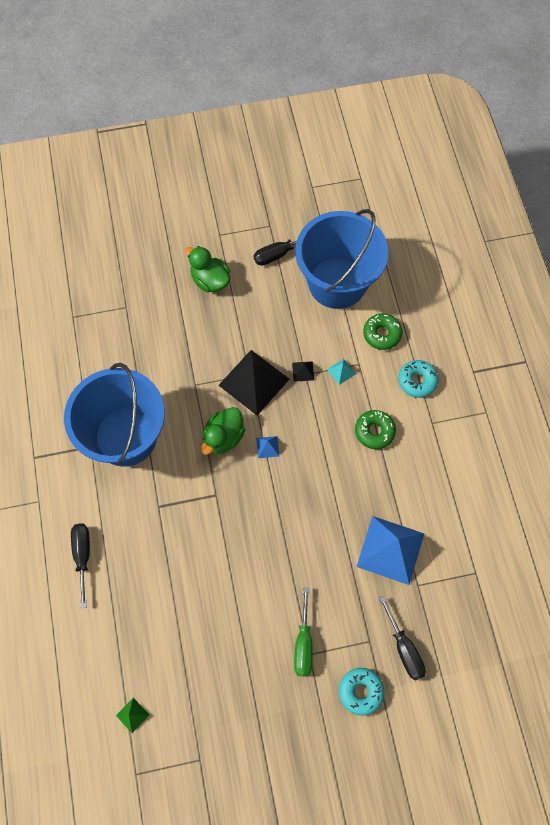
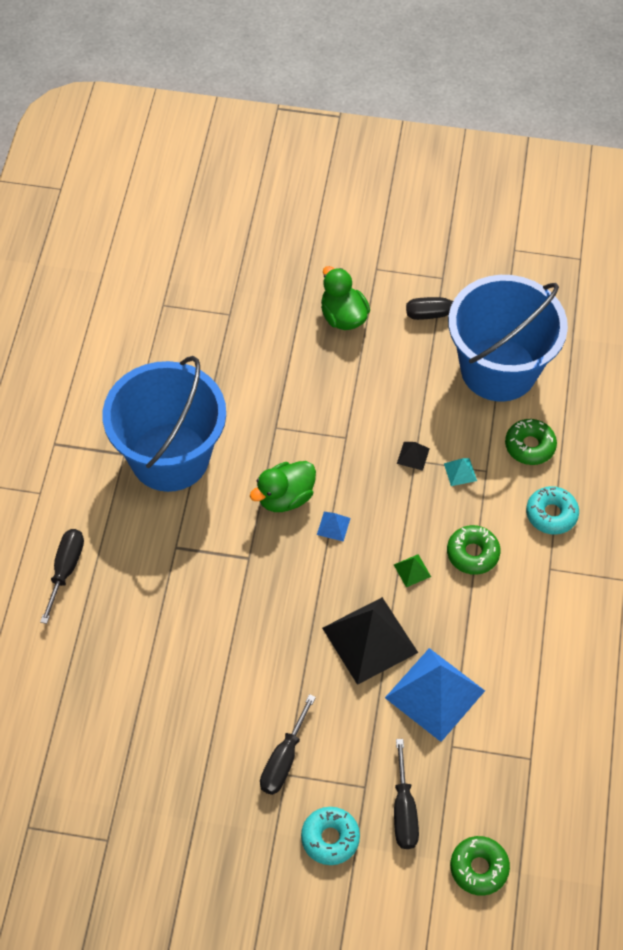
camera: 20 degrees right, 10 degrees down
green pyramid [116,698,149,733] -> green pyramid moved to [394,554,431,587]
black pyramid [218,350,289,416] -> black pyramid moved to [322,597,418,685]
green screwdriver [294,588,313,676] -> black screwdriver [260,694,316,795]
none -> green donut [450,836,510,896]

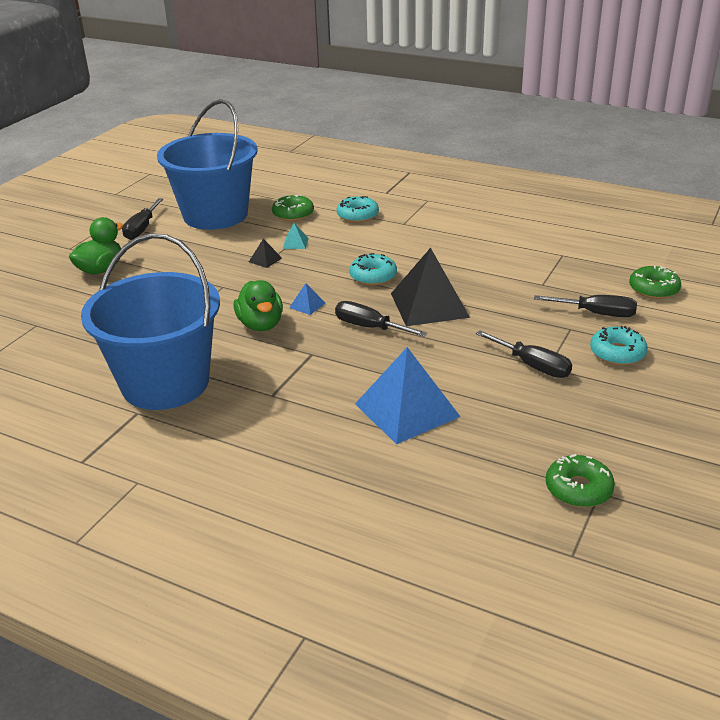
camera: 70 degrees left, 25 degrees down
black screwdriver [40,529,84,624] -> black screwdriver moved to [335,301,428,337]
green duck [321,266,370,330] -> green duck turned 135 degrees clockwise [69,217,123,275]
blue pyramid [385,648,485,742] -> blue pyramid moved to [355,347,461,444]
green pyramid [394,554,431,587] -> turquoise donut [349,253,397,285]
green donut [447,525,501,575] -> green donut moved to [546,454,615,507]

